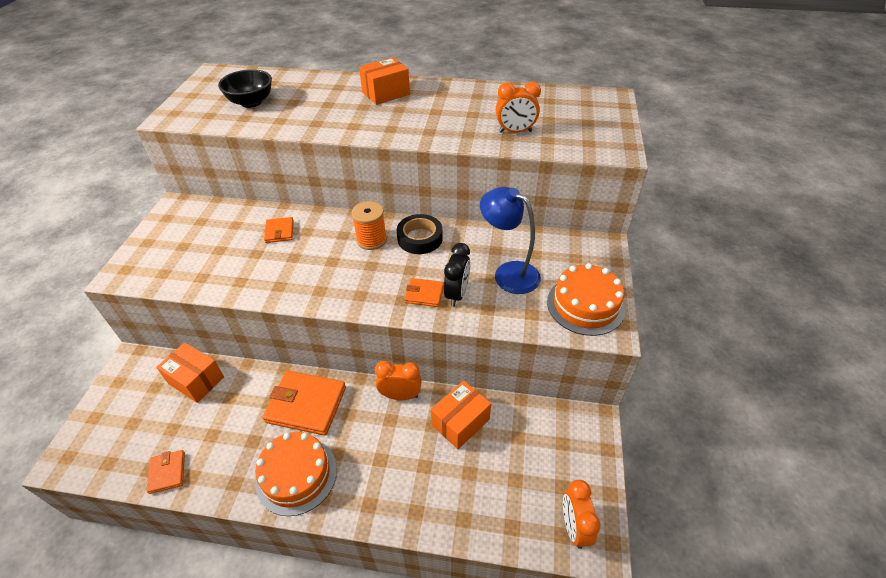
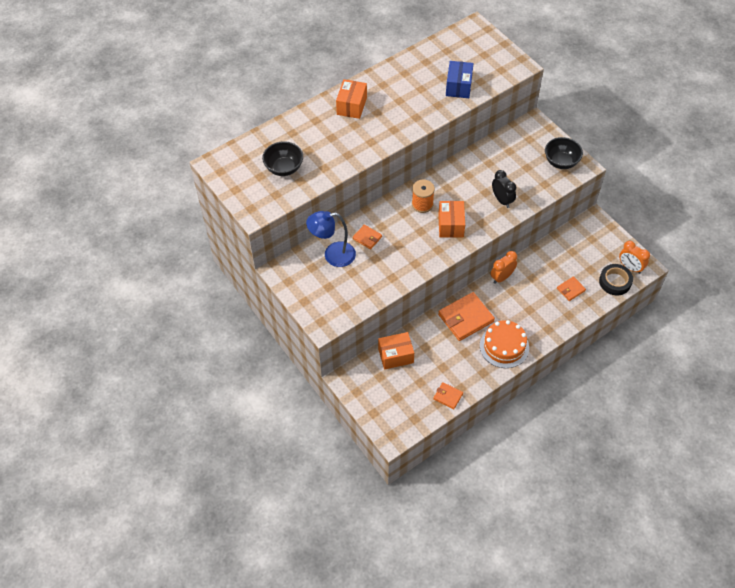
camera: 45 degrees left, 10 degrees up
black tape [397,214,443,254] -> black tape moved to [599,264,633,295]
orange wallet [404,278,444,307] -> orange wallet moved to [557,276,586,301]
orange box [431,381,491,449] -> orange box moved to [438,201,465,238]
blue lamp [480,187,541,294] -> blue lamp moved to [306,211,356,267]
orange clock [496,81,541,133] -> blue box [446,61,474,98]
orange cake [547,263,625,336] -> black bowl [545,137,583,169]

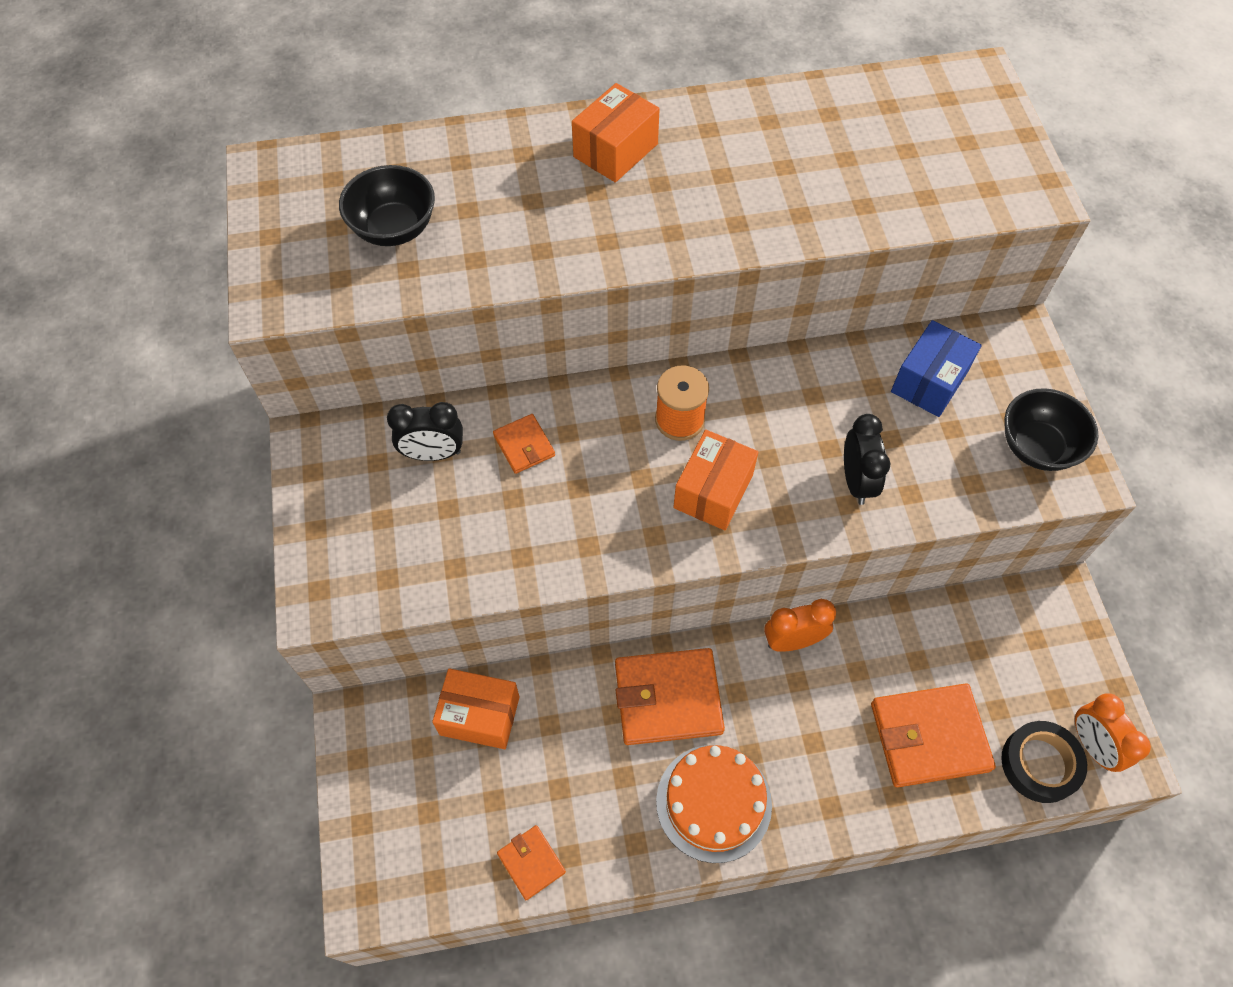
camera: 25 degrees right, 5 degrees up
blue lamp [306,211,356,267] -> black clock [387,402,463,461]
blue box [446,61,474,98] -> blue box moved to [891,320,982,417]
orange wallet [557,276,586,301] -> orange wallet [871,683,996,787], size x1.93

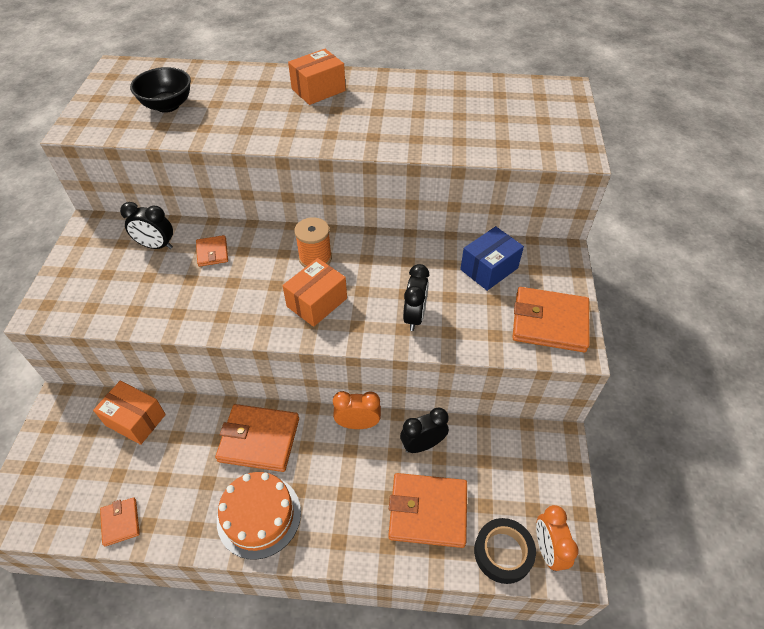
camera: 15 degrees right, 10 degrees down
black bowl [1004,388,1098,471] -> orange wallet [512,287,589,352]
none -> black clock [400,408,449,453]

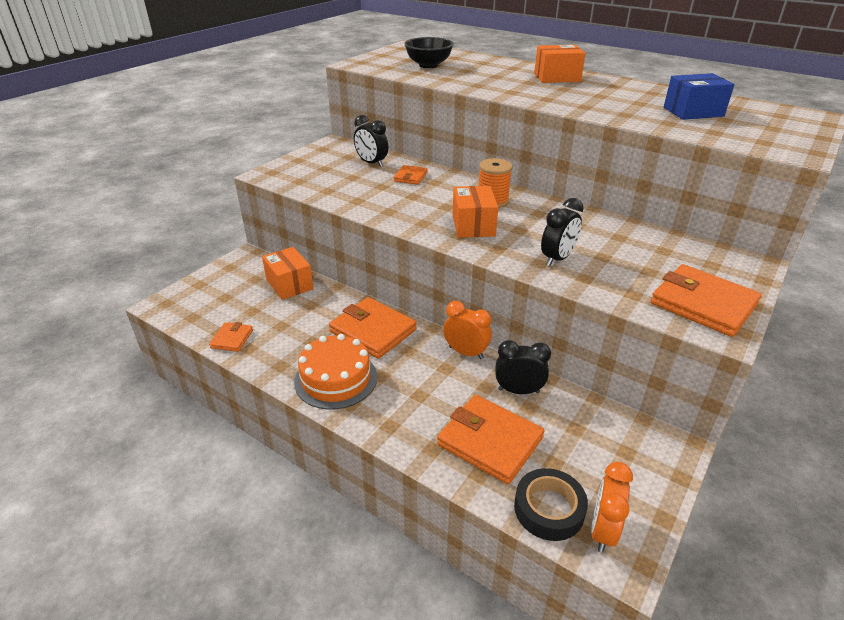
camera: 30 degrees right, 15 degrees down
orange box [282,258,347,327] -> orange box turned 75 degrees counterclockwise [453,186,498,238]
blue box [460,226,524,291] -> blue box moved to [664,73,735,120]

